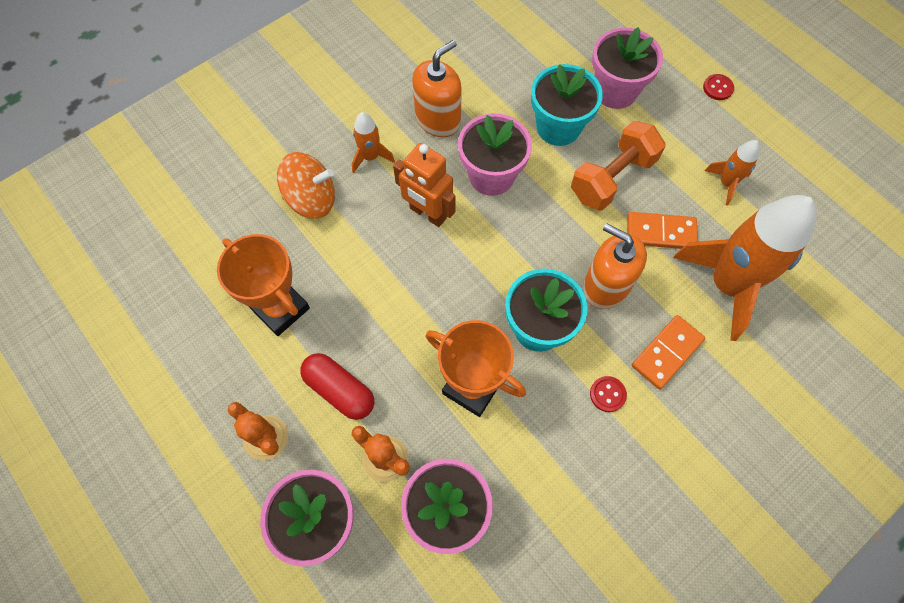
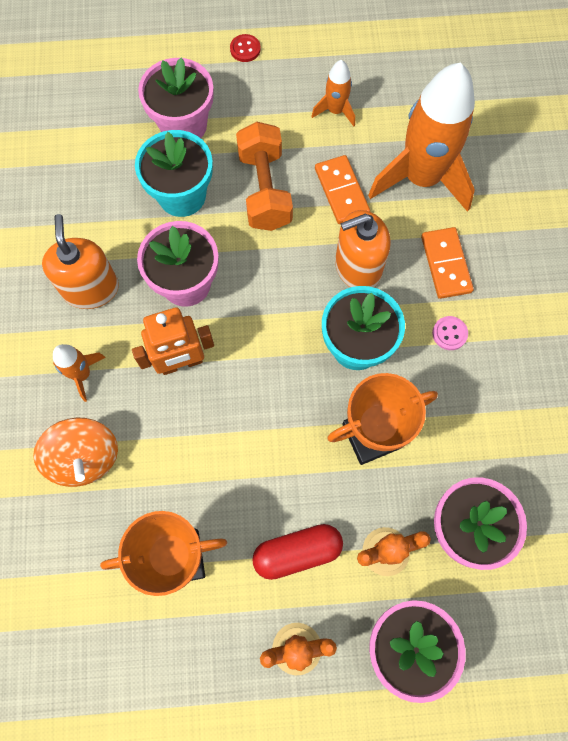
camera: 55 degrees left, 5 degrees up
orange spinning top [277,152,335,219] -> orange spinning top turned 120 degrees clockwise [33,418,118,487]
red button [590,376,627,412] -> pink button [432,316,468,350]
orange domino [627,212,698,249] -> orange domino turned 60 degrees counterclockwise [315,155,370,224]

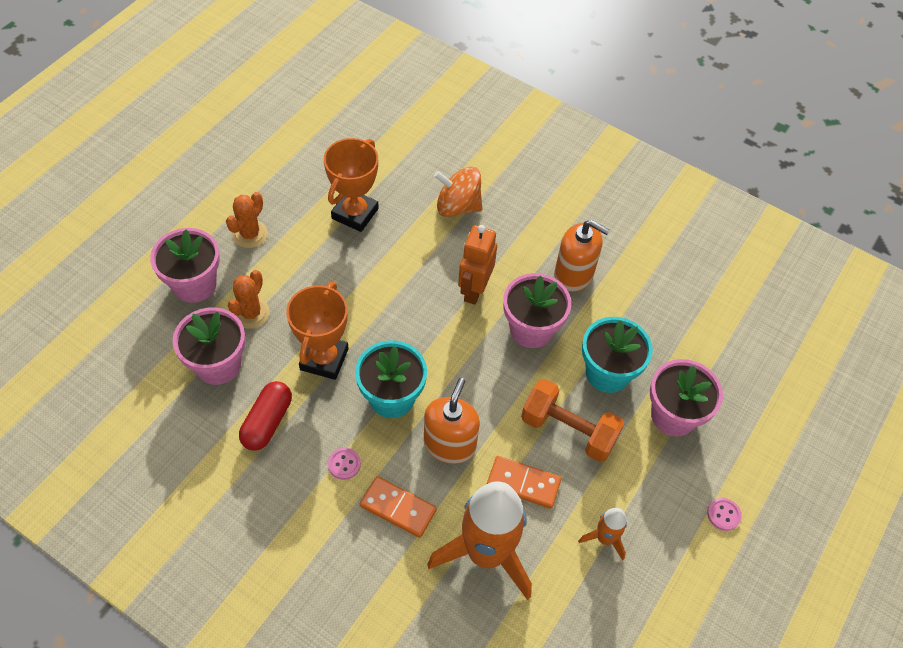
camera: 125 degrees right, 15 degrees down
orange rocket [53,344,106,402] -> none
red button [230,34,261,62] -> pink button [707,498,742,531]
red capsule [252,524,343,580] -> red capsule moved to [239,381,292,451]

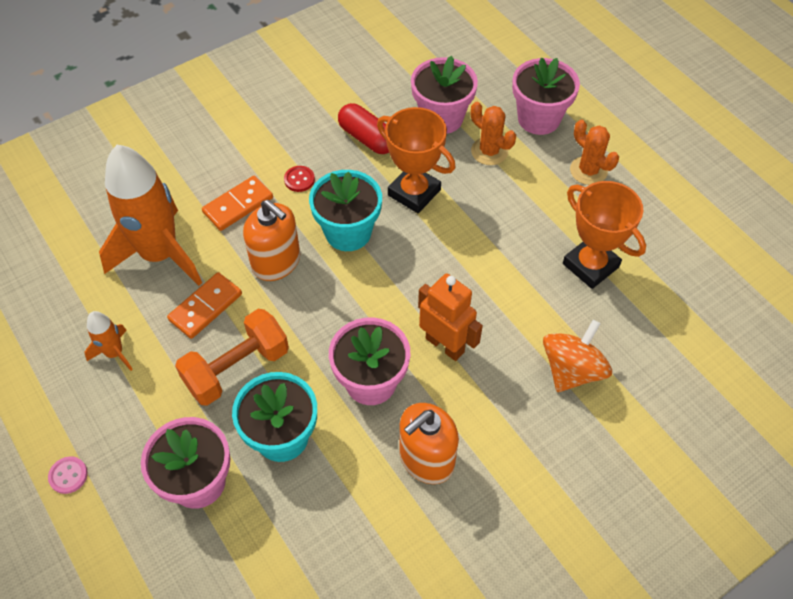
camera: 115 degrees right, 0 degrees up
pink button [328,448,361,480] -> red button [284,166,315,192]

